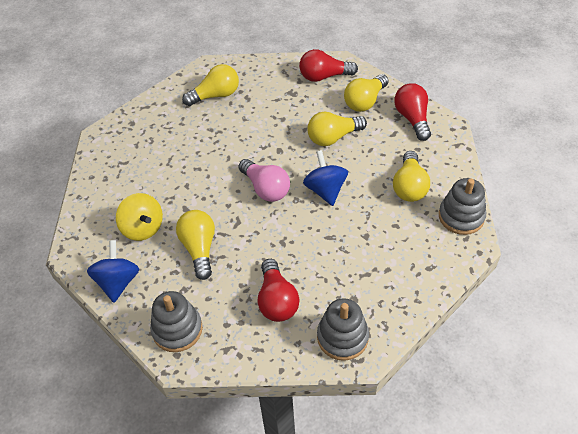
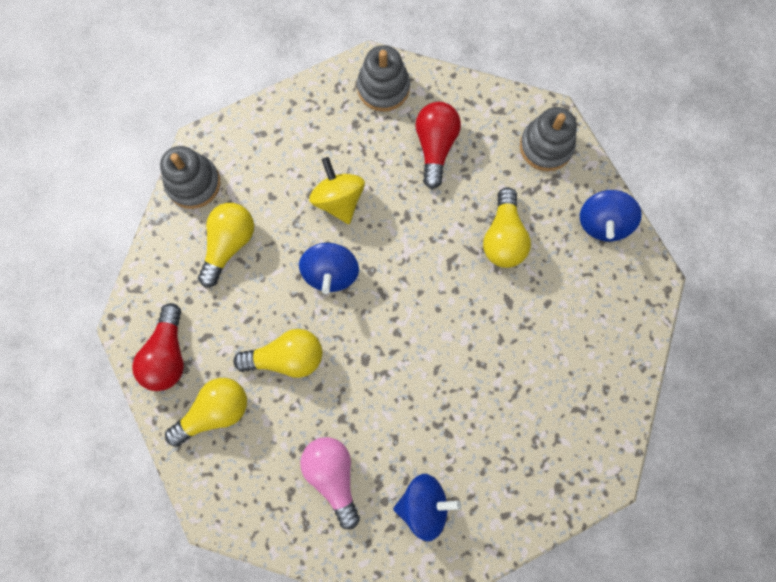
camera: 165 degrees left, 25 degrees up
yellow spinning top [116,193,163,241] -> yellow spinning top moved to [309,157,365,224]
yellow light bulb [182,64,239,106] -> blue spinning top [393,474,462,541]
pink light bulb [239,159,290,202] -> pink light bulb moved to [300,437,360,530]
red light bulb [299,49,358,82] -> none

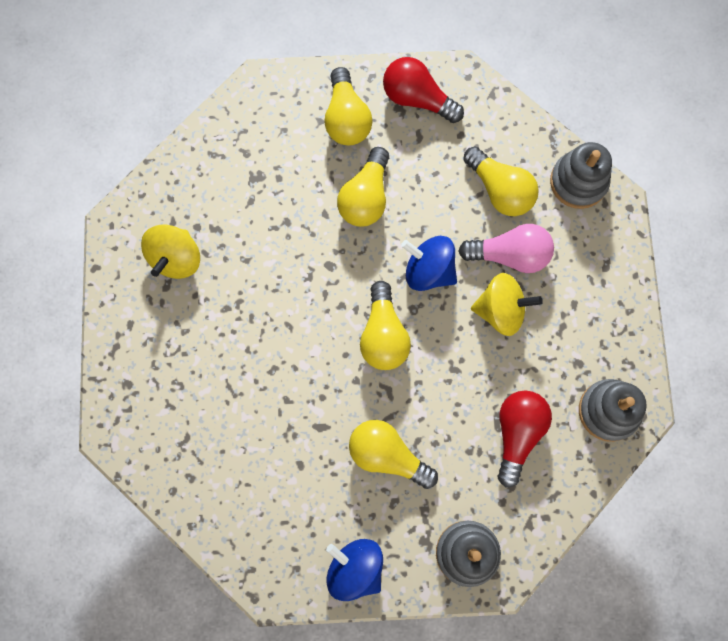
camera: 115 degrees right, 0 degrees up
pink light bulb [300,437,360,530] -> pink light bulb moved to [458,224,554,273]
blue spinning top [393,474,462,541] -> yellow spinning top [141,225,200,279]
red light bulb [415,102,461,189] -> red light bulb turned 105 degrees counterclockwise [498,390,552,487]
none -> yellow light bulb [360,281,411,370]

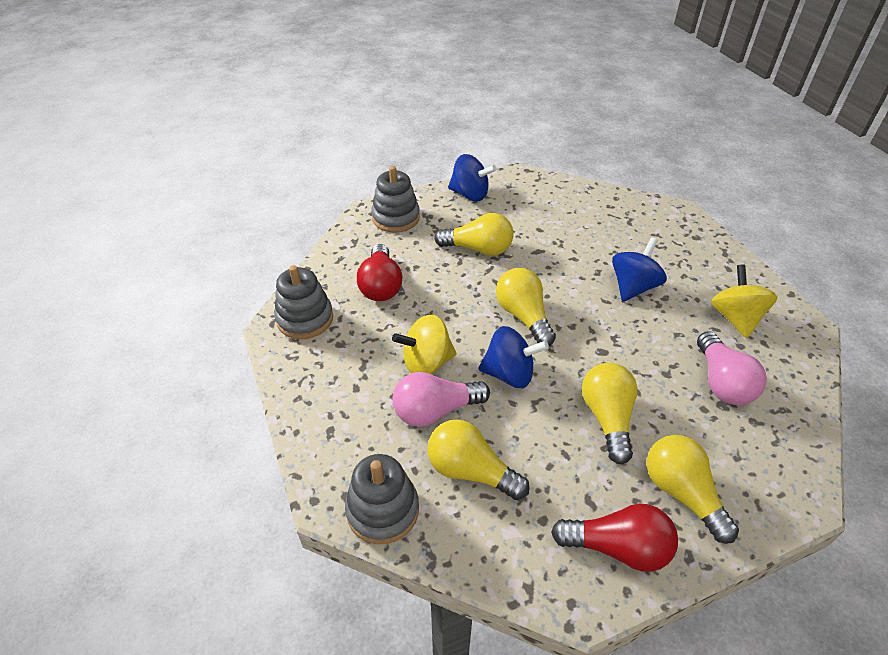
camera: 160 degrees right, 30 degrees down
none -> blue spinning top [612,238,667,302]
none -> pink light bulb [697,331,767,405]

